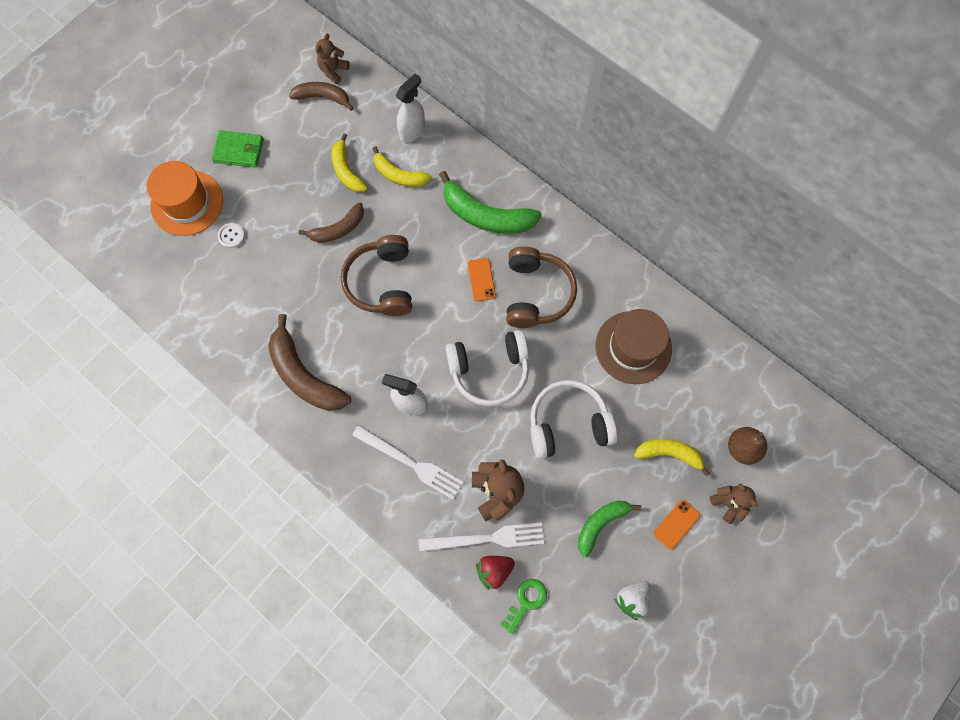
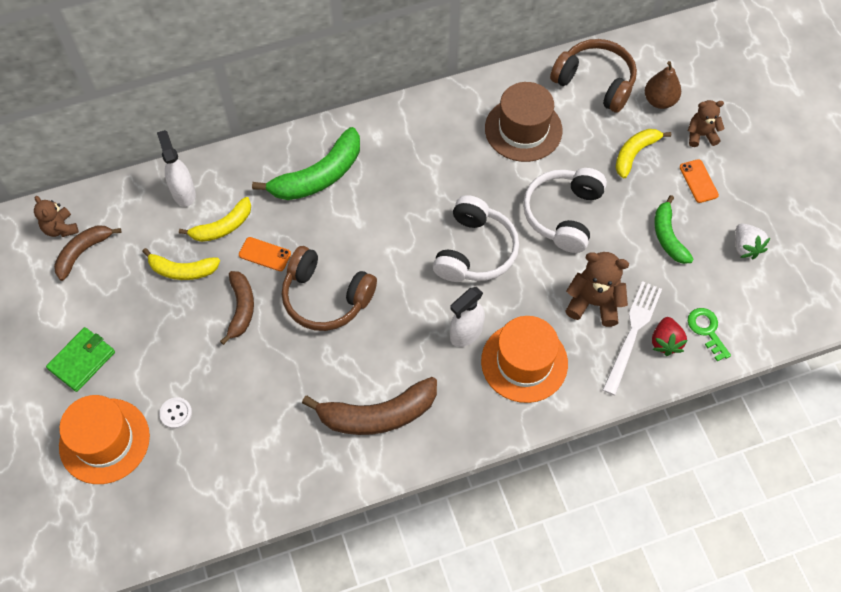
camera: 60 degrees left, 10 degrees down
white fork [352,425,463,500] -> orange hat [481,316,568,403]
orange phone [468,258,496,301] -> orange phone moved to [239,237,291,271]
brown headphones [506,246,577,328] -> brown headphones moved to [550,39,637,113]

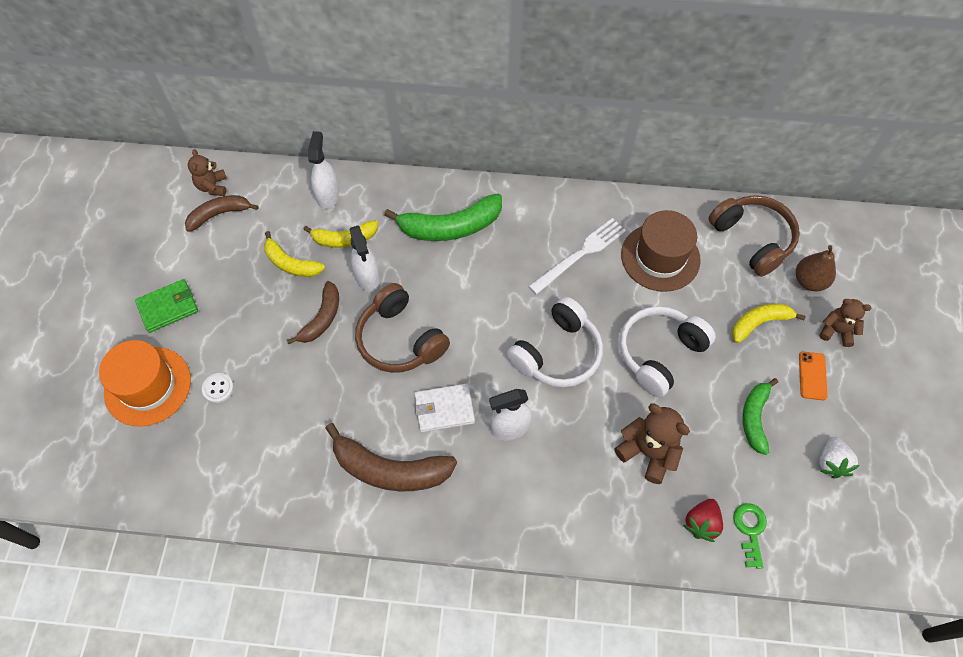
camera: 25 degrees right, 0 degrees up
orange phone [239,237,291,271] -> white spray bottle [349,225,380,292]
orange hat [481,316,568,403] -> none
white fork [603,281,662,395] -> white fork moved to [528,218,626,295]
none -> white wallet [414,383,475,432]

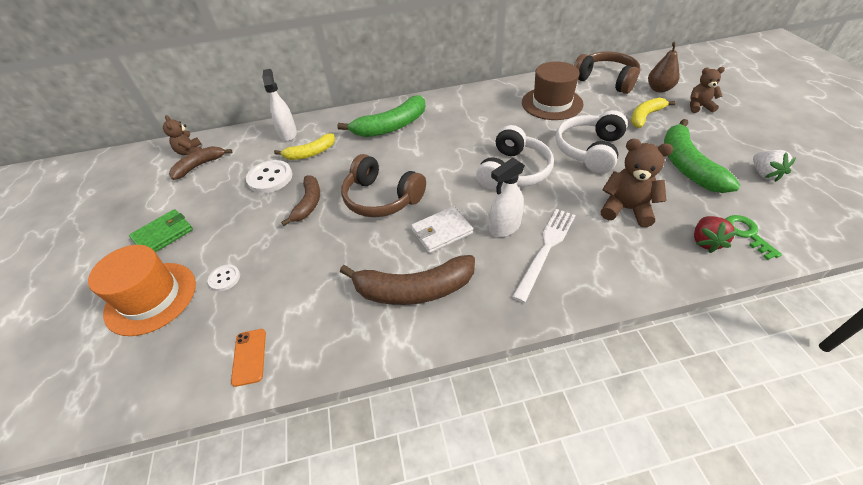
camera: 15 degrees left, 15 degrees down
yellow banana [264,231,325,277] -> white button [246,160,292,193]
white spray bottle [349,225,380,292] -> none
white fork [528,218,626,295] -> white fork moved to [512,209,576,303]
green banana [742,378,778,455] -> green banana [664,119,740,193], size x1.61
orange phone [799,351,828,400] -> orange phone moved to [231,329,266,387]

